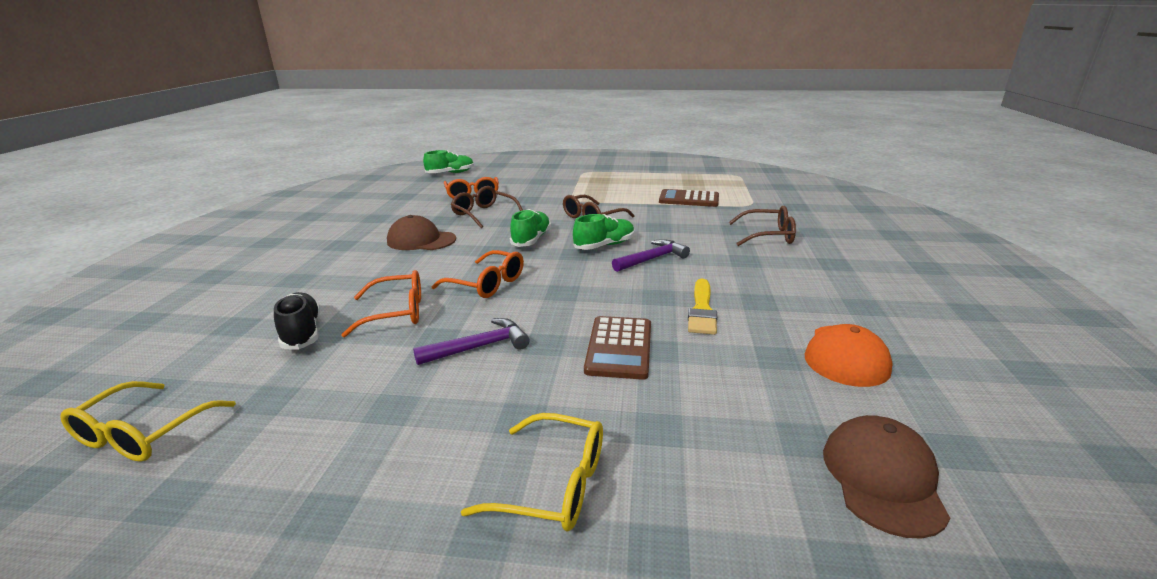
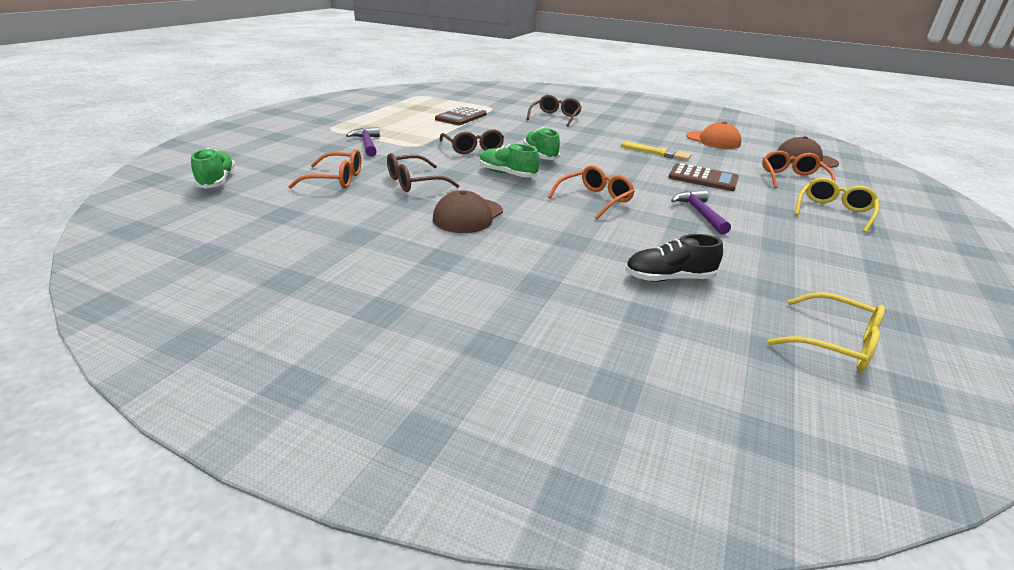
camera: 75 degrees left, 5 degrees up
orange glasses [341,270,421,337] -> orange glasses moved to [762,150,835,188]
purple hammer [612,239,690,272] -> purple hammer moved to [346,127,380,157]

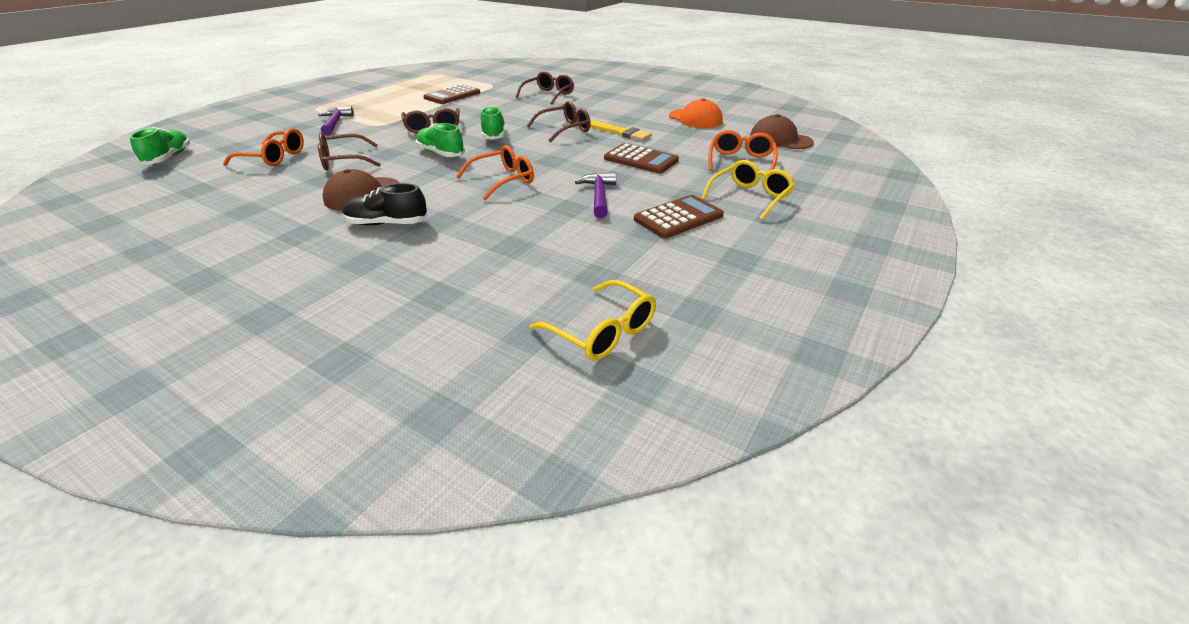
camera: 10 degrees right, 5 degrees up
black shoe [625,234,723,282] -> black shoe moved to [343,183,428,226]
none -> brown glasses [527,101,591,142]
none -> brown calculator [634,195,724,239]

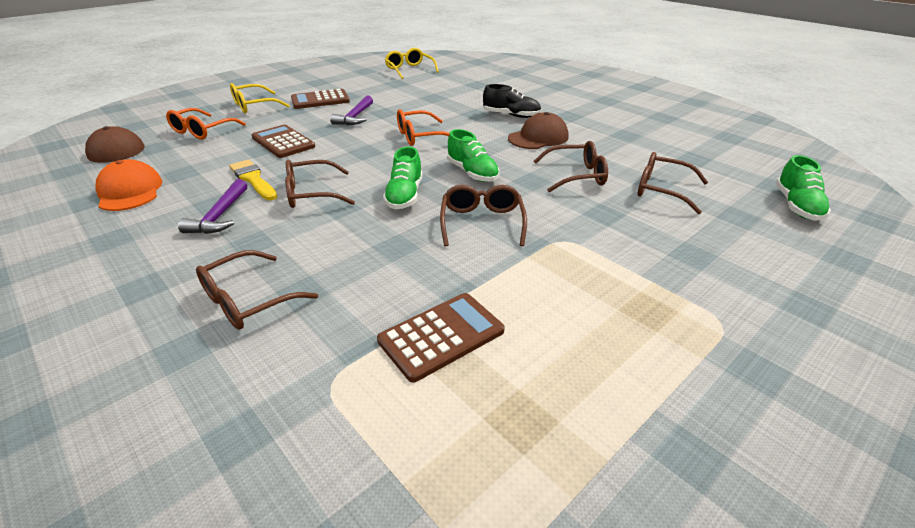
camera: 165 degrees left, 0 degrees up
orange glasses [223,128,304,166] -> brown glasses [638,152,708,214]
purple hammer [318,106,354,136] -> purple hammer moved to [178,179,247,234]

